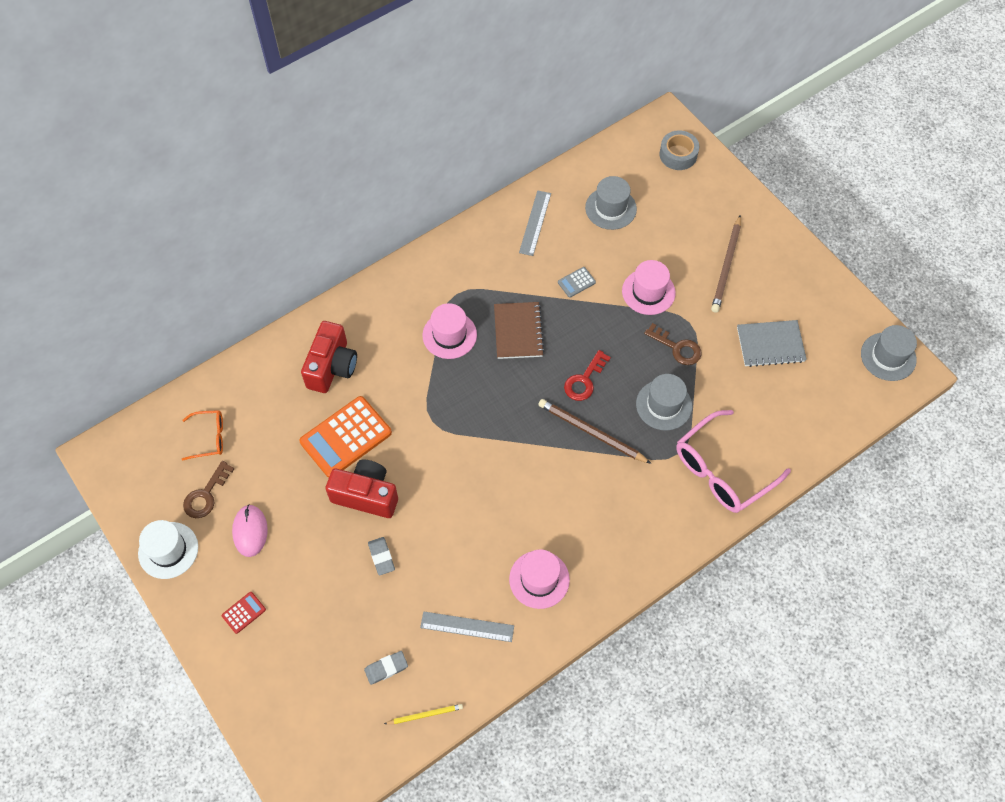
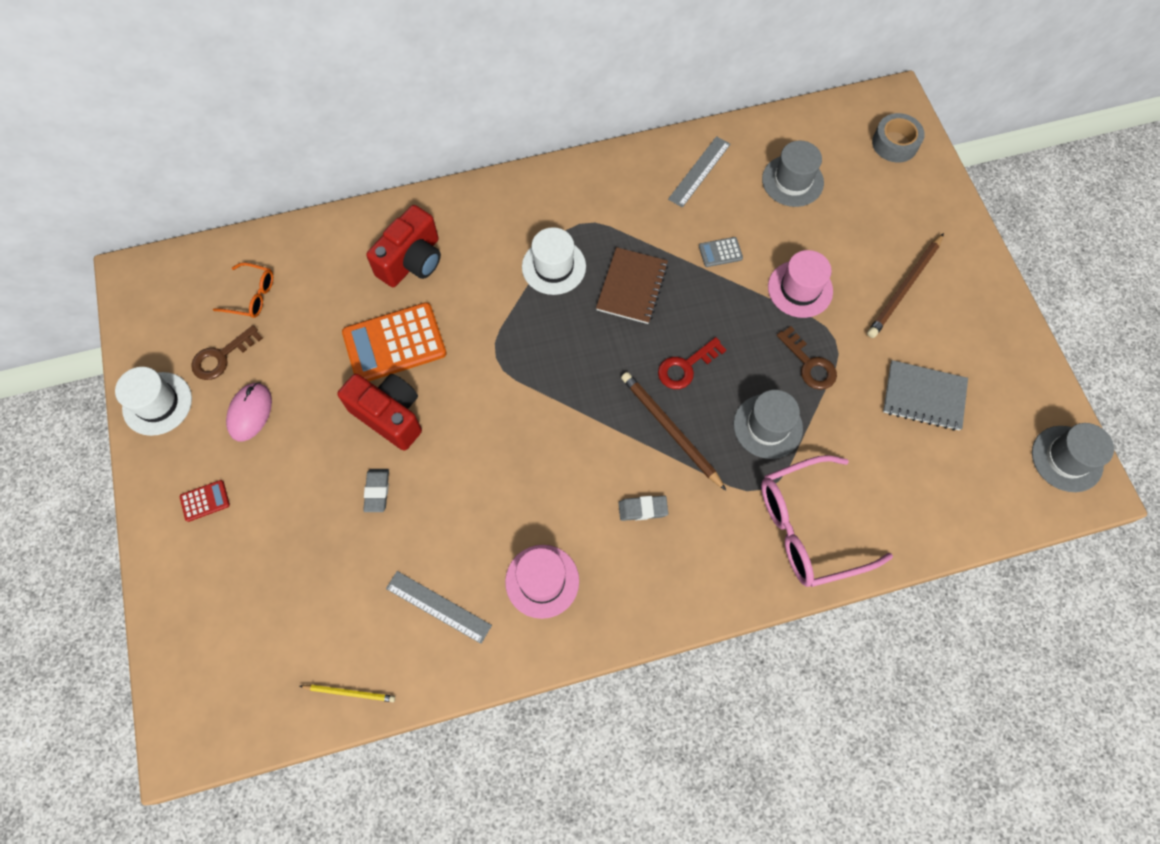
camera: 20 degrees right, 5 degrees up
grey eraser [364,651,408,685] -> grey eraser moved to [619,496,668,521]
pink hat [423,303,477,359] -> white hat [522,227,586,295]

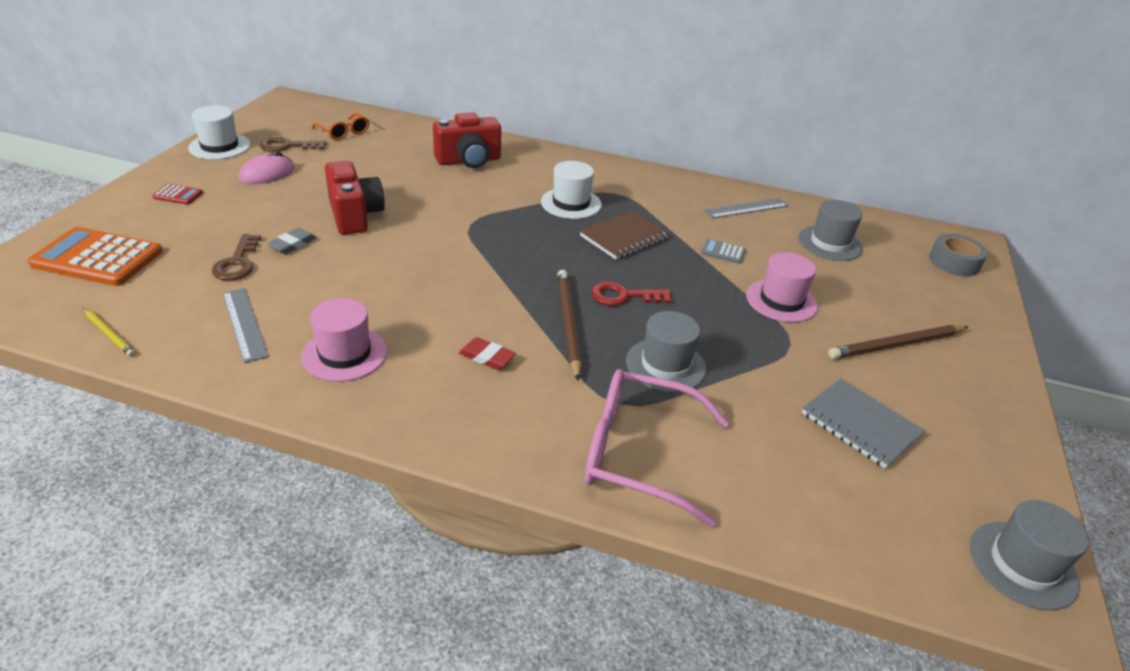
camera: 30 degrees right, 30 degrees down
orange calculator [342,302,447,381] -> orange calculator moved to [28,227,163,286]
grey eraser [619,496,668,521] -> red eraser [459,337,516,370]
brown key [777,326,837,390] -> brown key moved to [212,234,261,281]

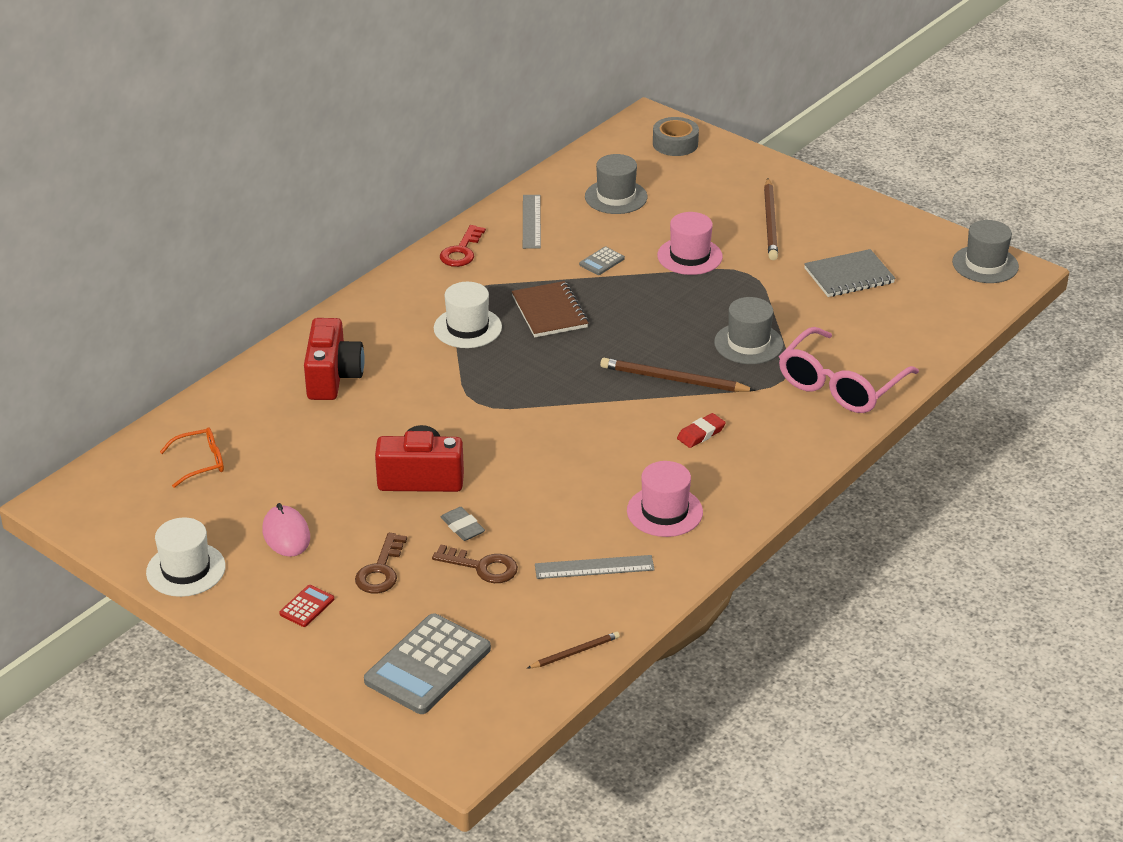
camera: 65 degrees left, 0 degrees up
orange calculator [28,227,163,286] -> grey calculator [364,614,491,714]
yellow pencil [83,308,135,357] -> brown pencil [528,632,620,668]
brown key [259,137,326,152] -> brown key moved to [355,533,407,593]
red key [591,282,672,306] -> red key moved to [440,225,486,267]

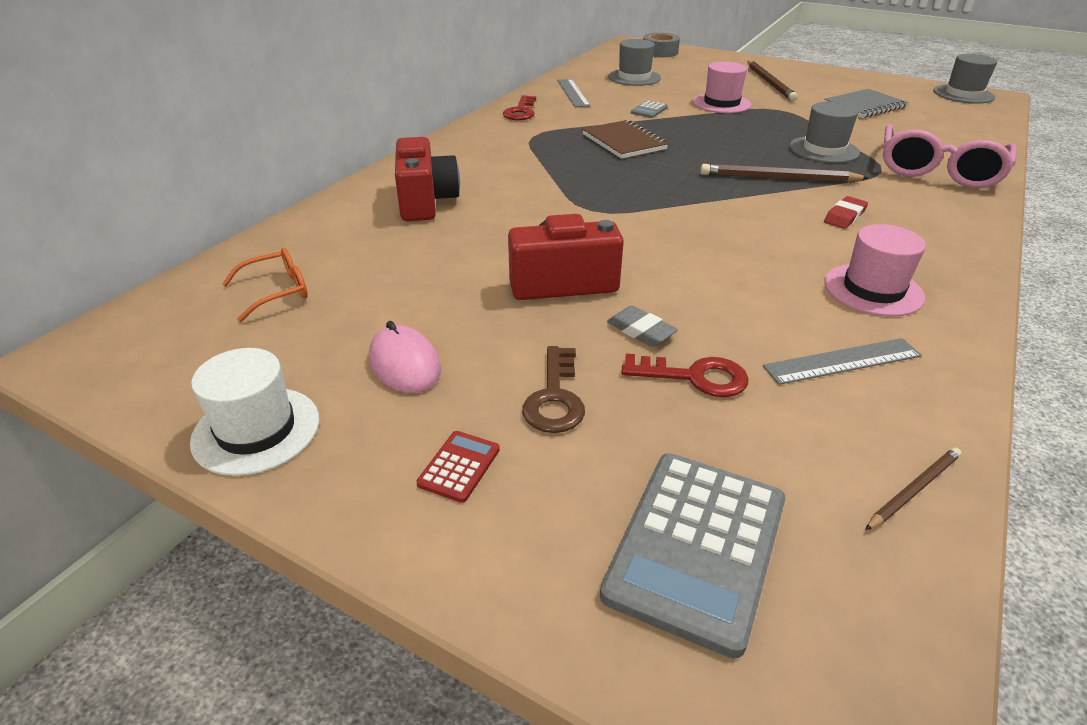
camera: 10 degrees left, 0 degrees up
brown key [432,545,518,583] -> red key [622,354,749,397]
white hat [434,282,502,348] -> none

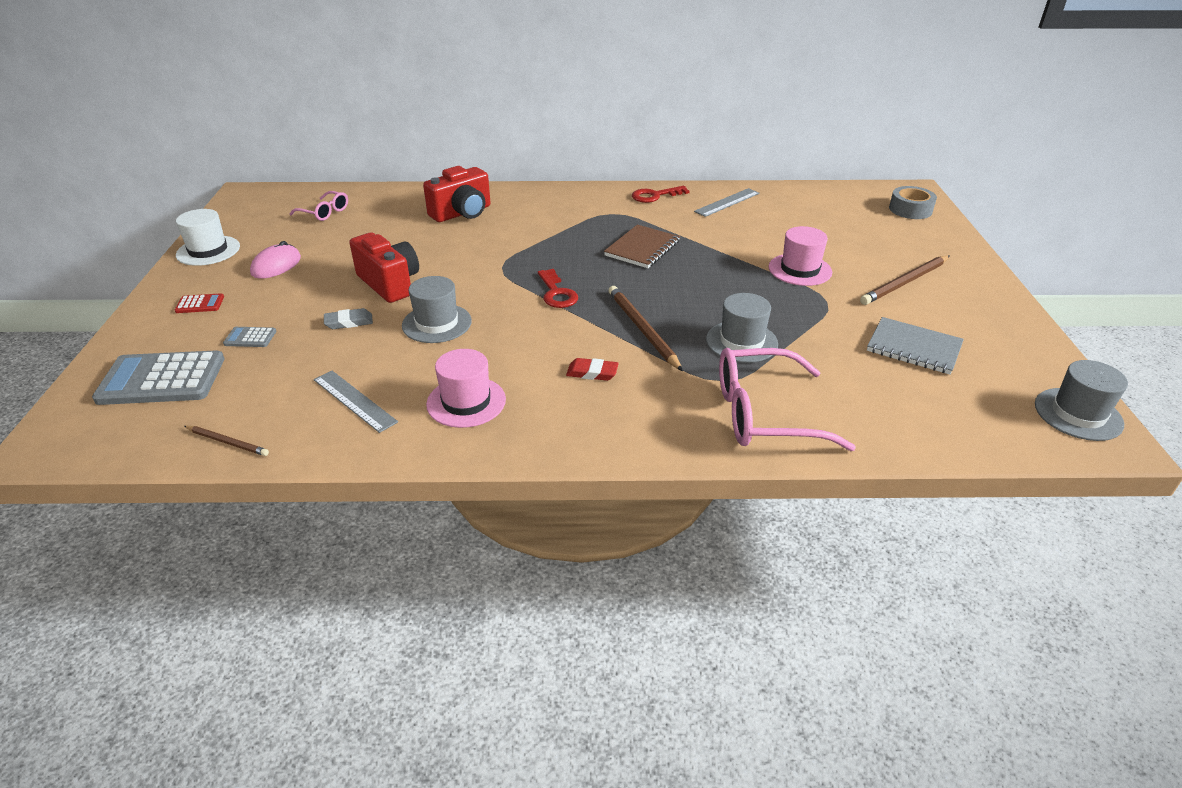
camera: 60 degrees right, 0 degrees up
orange glasses [222,248,308,322] -> pink glasses [290,191,348,221]
brown key [522,346,585,433] -> none
grey eraser [607,306,678,347] -> grey eraser turned 60 degrees clockwise [324,308,373,329]
grey hat [608,39,661,86] -> grey hat moved to [402,276,472,343]
red key [622,354,749,397] -> red key moved to [538,269,578,308]
grey calculator [631,101,668,118] -> grey calculator moved to [223,327,276,347]

